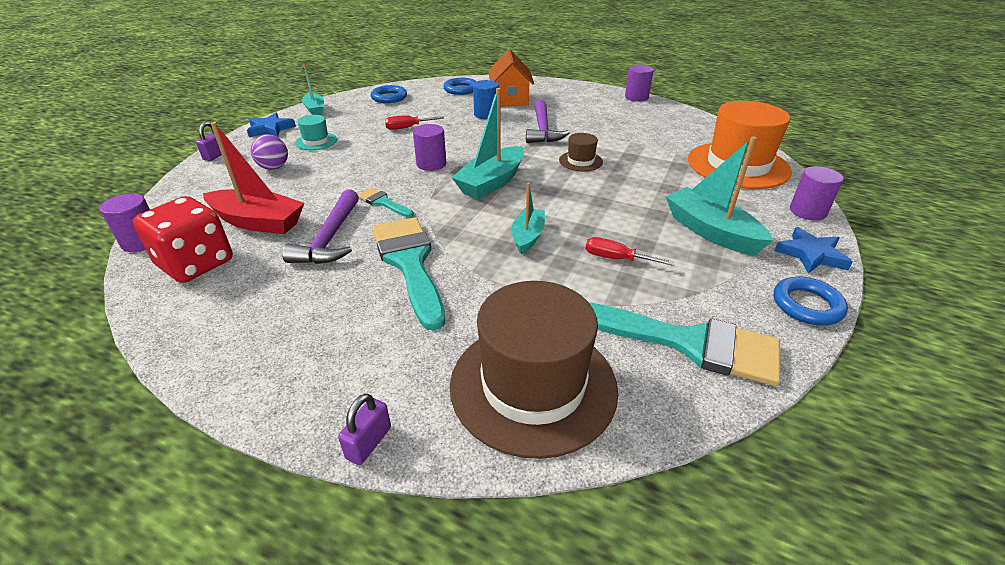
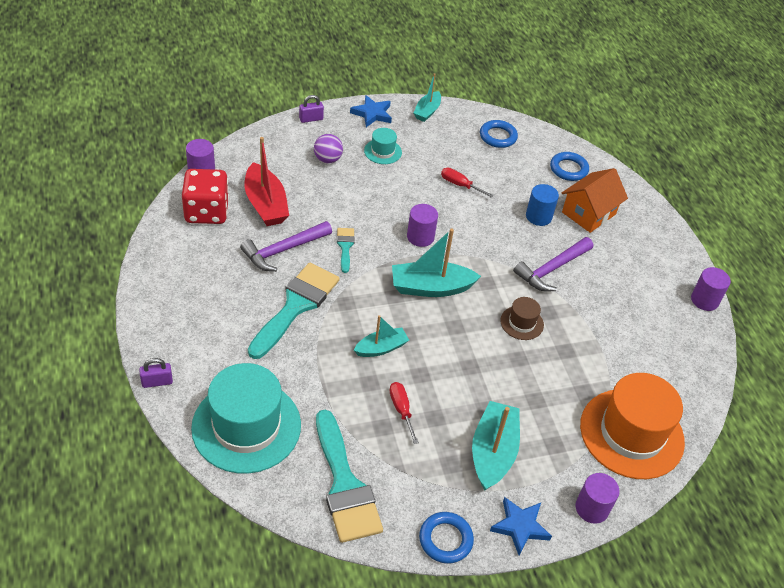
camera: 45 degrees right, 10 degrees up
brown hat [450,281,618,459] -> turquoise hat [191,363,301,474]

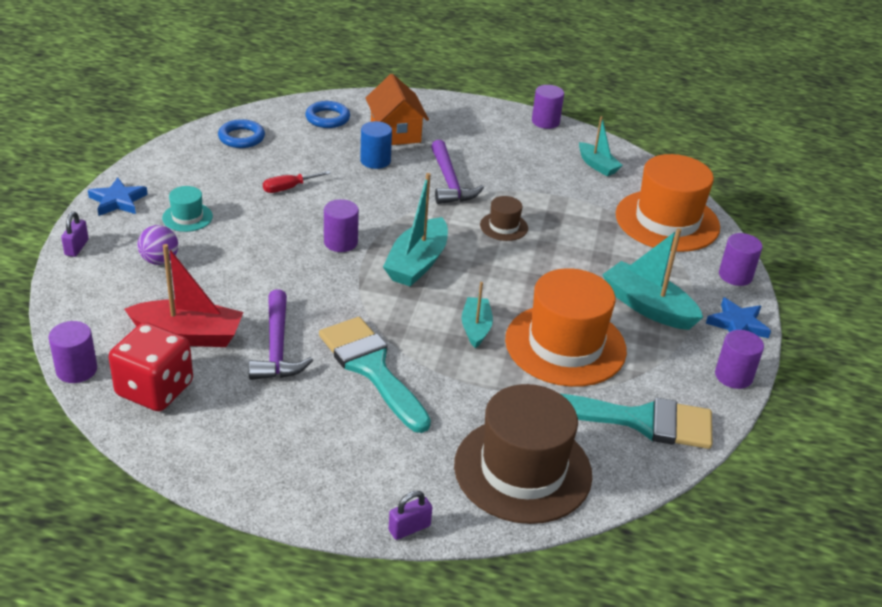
camera: 60 degrees left, 10 degrees down
purple padlock [139,358,173,388] -> purple padlock turned 45 degrees clockwise [389,491,432,540]
turquoise hat [191,363,301,474] -> brown hat [454,384,592,524]
turquoise brush [337,228,355,273] -> none
red screwdriver [390,382,419,444] -> orange hat [505,268,627,387]
turquoise boat [413,73,441,122] -> turquoise boat moved to [579,116,623,176]
blue ring [419,512,474,564] -> purple cylinder [715,330,764,389]

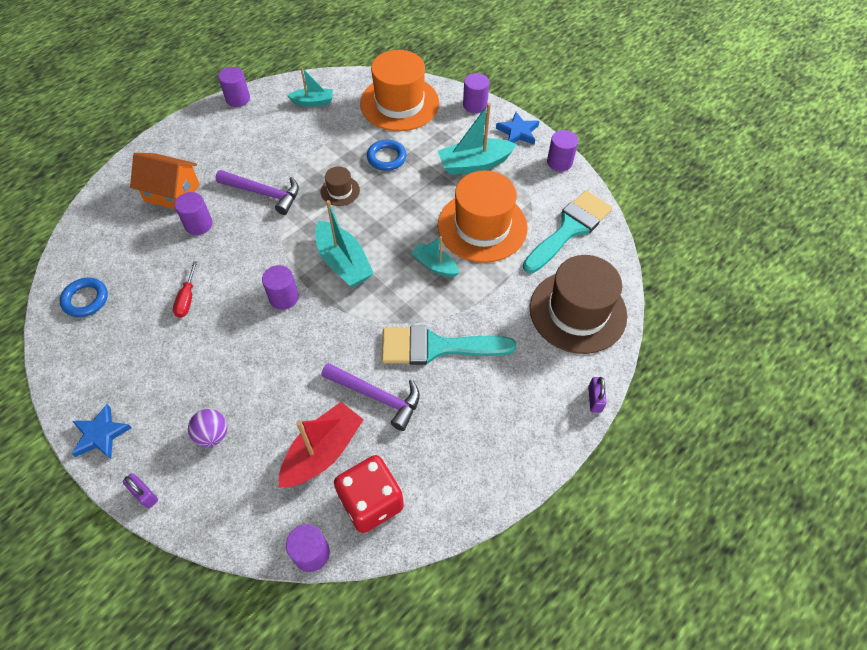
camera: 55 degrees left, 20 degrees up
turquoise hat [162,186,213,232] -> none
blue ring [305,101,350,128] -> blue ring moved to [367,139,406,171]
blue cylinder [360,121,392,169] -> purple cylinder [175,192,213,235]

